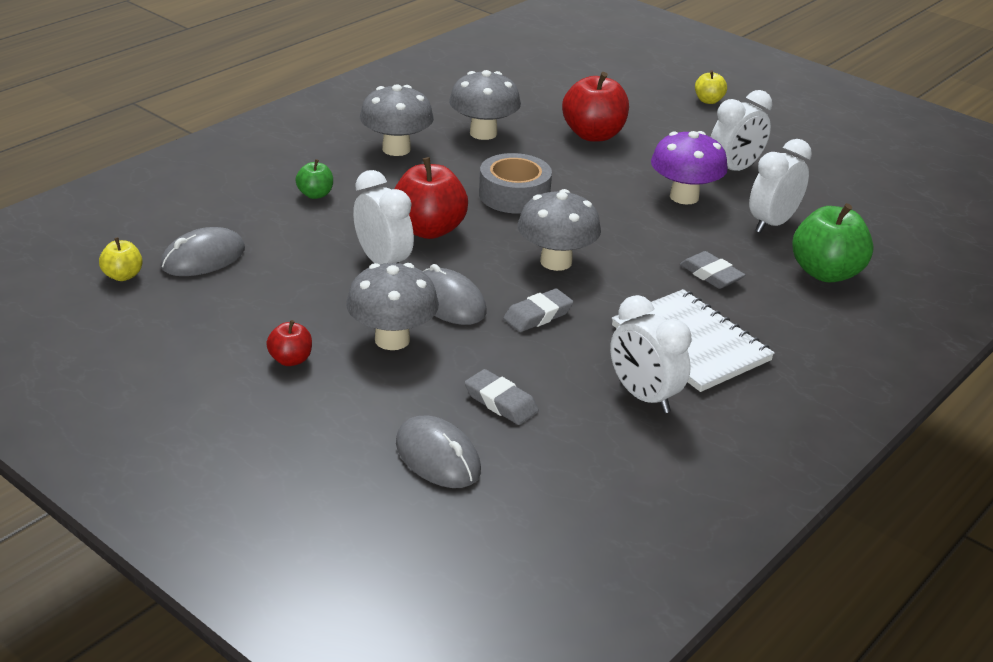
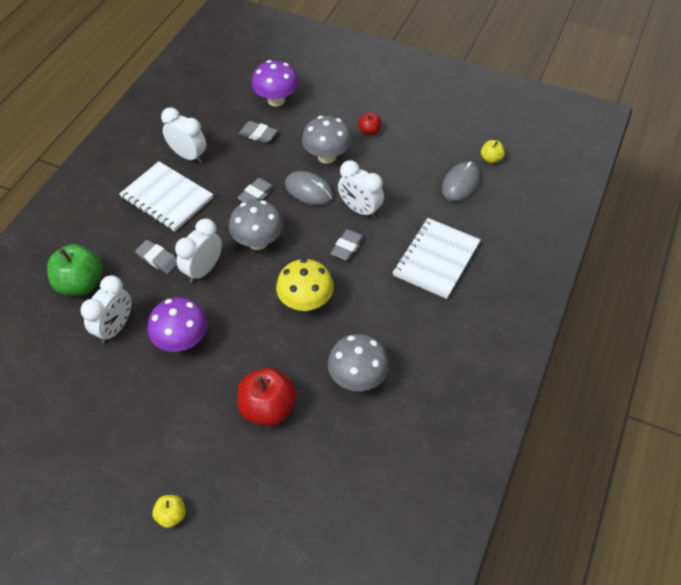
camera: 165 degrees right, 20 degrees up
green apple [295,159,333,199] -> white notebook [393,218,481,299]
grey mushroom [360,84,434,156] -> none
red apple [395,157,468,239] -> grey eraser [330,229,364,261]
grey mouse [396,416,481,488] -> purple mushroom [251,60,299,107]
grey tape [479,153,552,214] -> yellow mushroom [276,259,334,311]
white clock [711,90,772,171] -> white clock moved to [175,218,222,283]

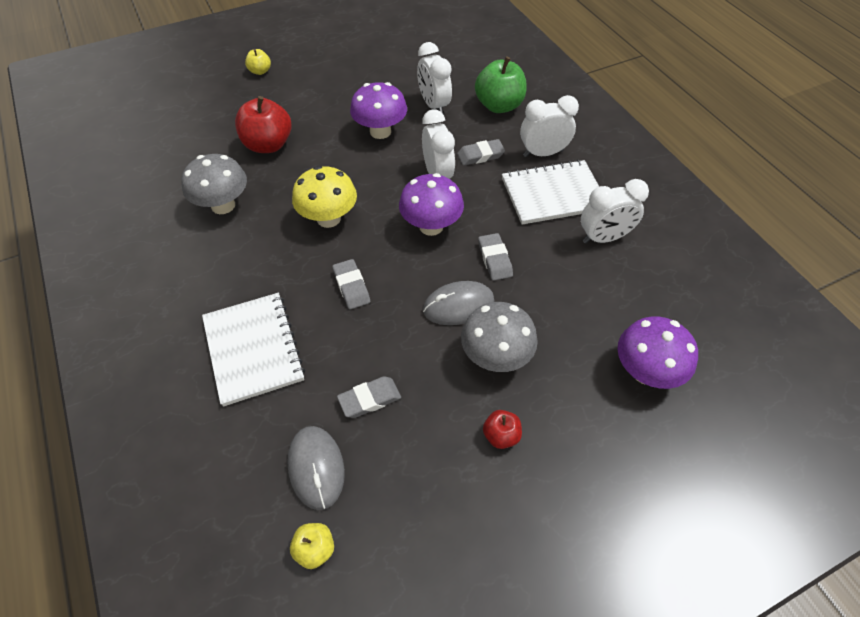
camera: 130 degrees right, 0 degrees up
grey mushroom [229,200,283,250] -> purple mushroom [399,173,464,236]
grey eraser [239,121,278,143] -> grey eraser moved to [337,376,401,418]
white clock [338,160,384,218] -> white clock moved to [520,95,579,157]

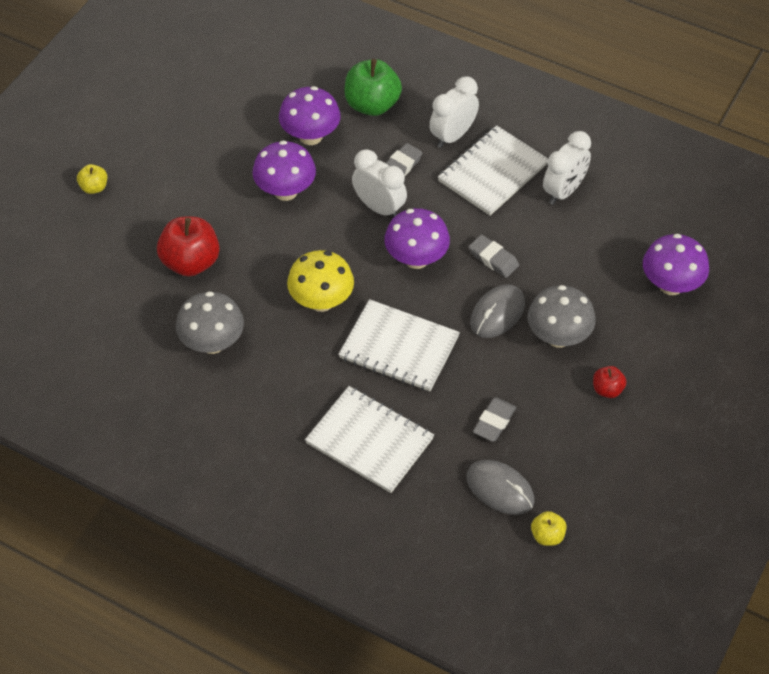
camera: 35 degrees left, 0 degrees up
grey eraser [332,259,370,309] -> white notebook [338,299,460,391]
white clock [417,42,452,115] -> purple mushroom [279,86,341,145]

